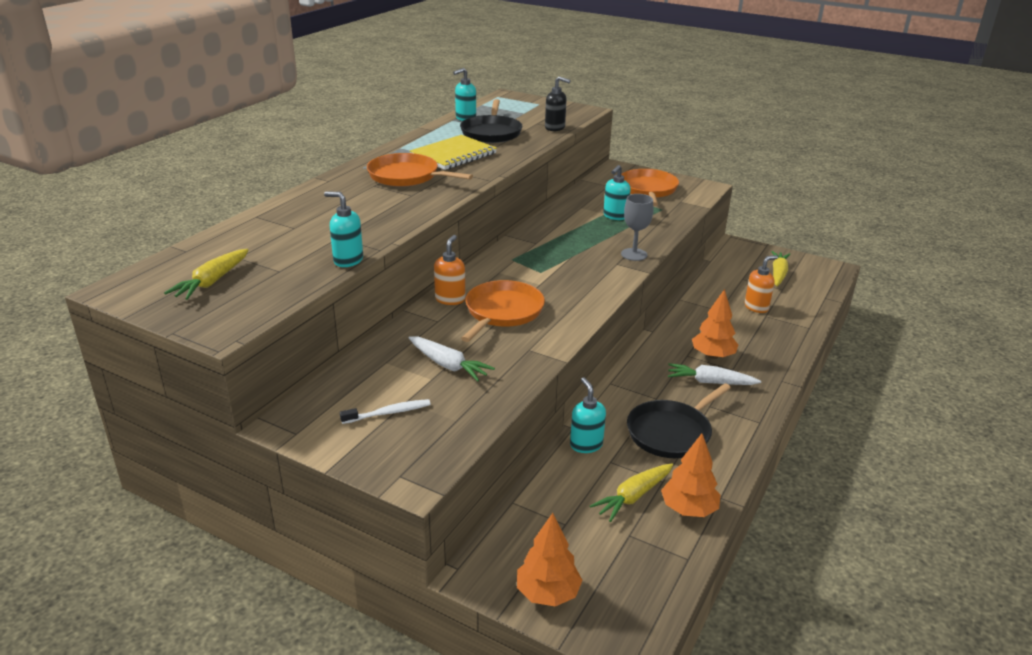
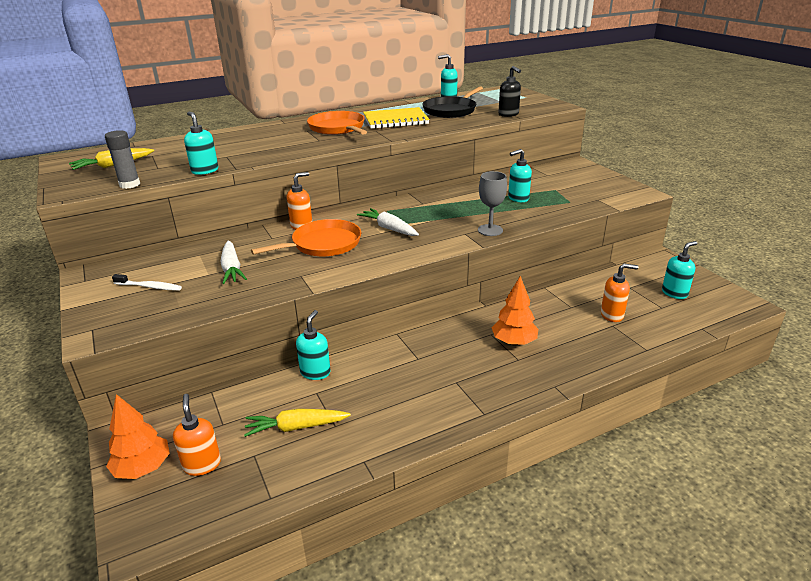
camera: 35 degrees right, 0 degrees up
orange pan [621,169,679,206] -> none
black pan [627,383,731,458] -> none
orange tree [661,433,720,517] -> none
white carrot [668,363,761,385] -> white carrot moved to [357,208,419,236]
yellow carrot [771,251,790,286] -> turquoise soap dispenser [662,241,697,299]
none -> grey glue stick [105,130,140,189]
none -> orange soap dispenser [173,394,221,476]

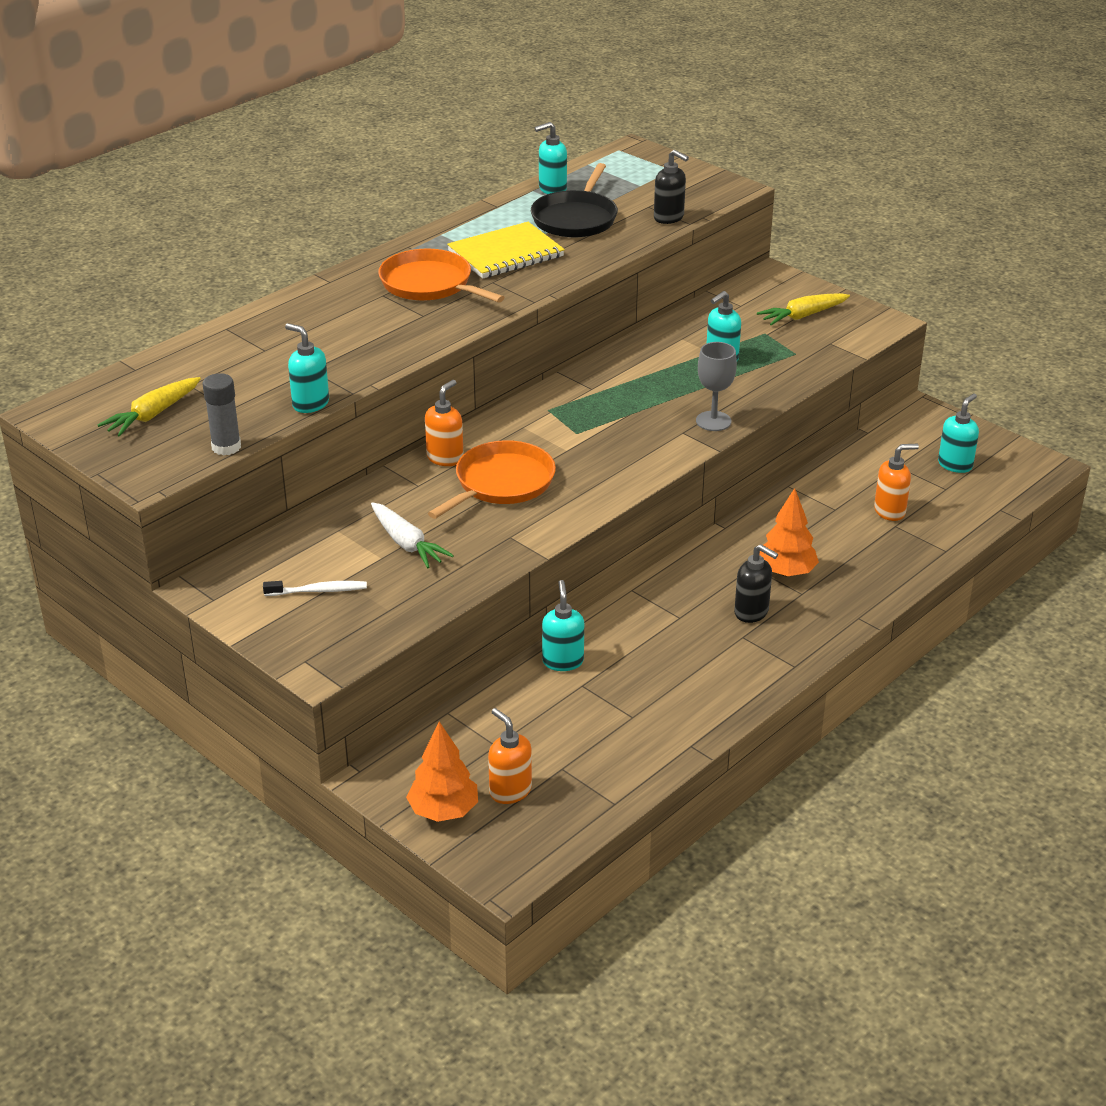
camera: 20 degrees left, 5 degrees up
yellow carrot [244,409,351,437] -> yellow carrot moved to [757,293,850,325]
white carrot [357,208,419,236] -> none
none -> black soap dispenser [734,544,778,623]

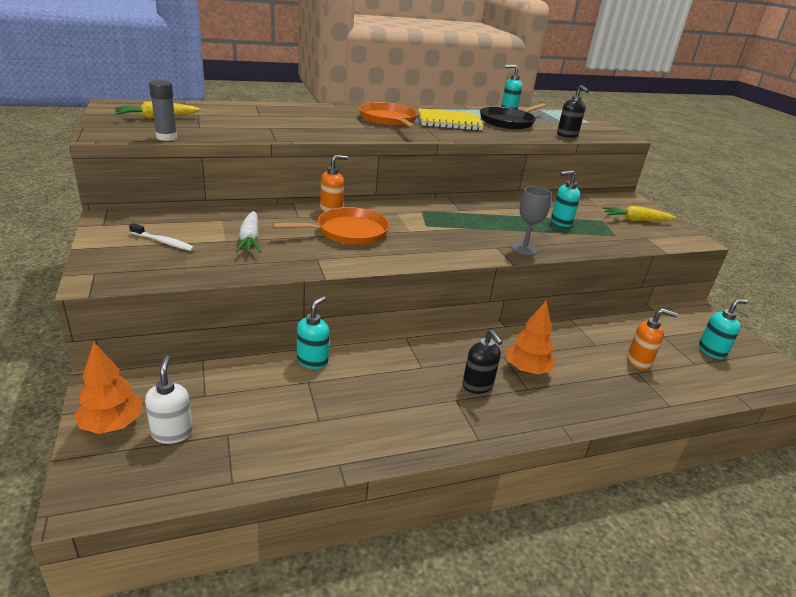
camera: 25 degrees right, 5 degrees down
turquoise soap dispenser [285,323,329,413] -> none
orange soap dispenser [488,708,532,804] -> white soap dispenser [145,356,193,444]

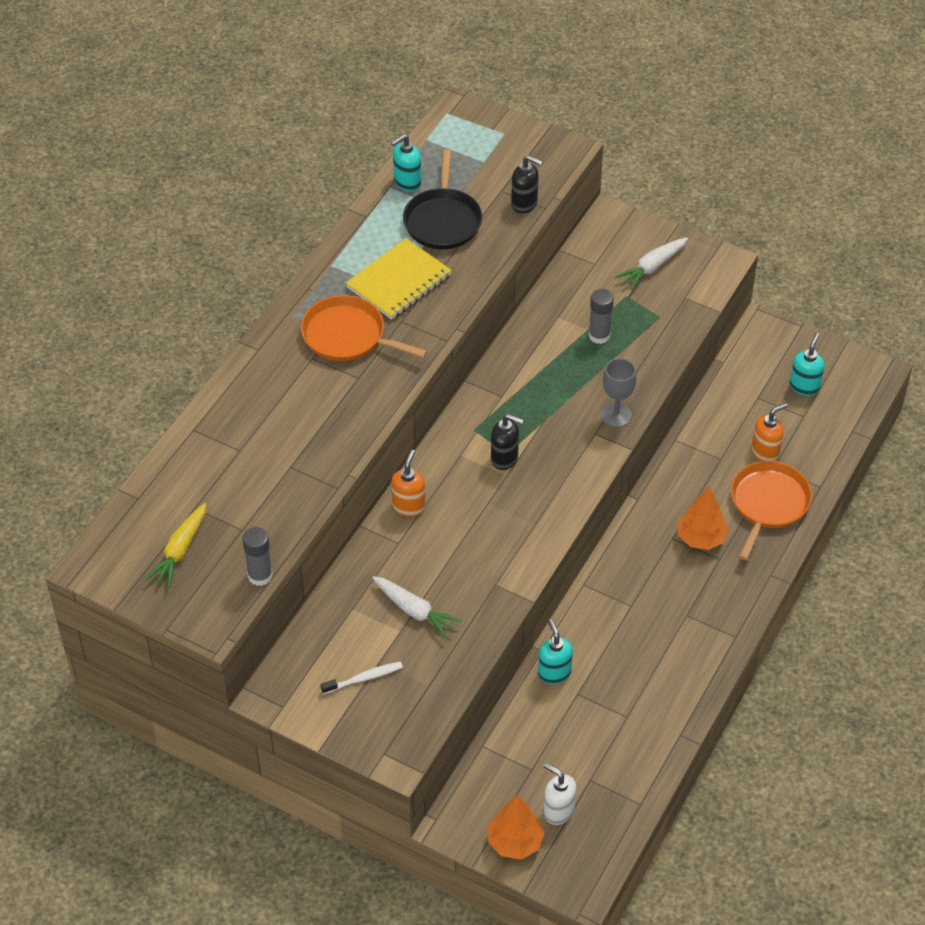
camera: 40 degrees left, 20 degrees up
orange pan [272,207,390,245] -> orange pan moved to [731,461,812,560]
black soap dispenser [462,329,503,394] -> black soap dispenser moved to [491,414,524,470]
turquoise soap dispenser [551,170,580,227] -> grey glue stick [589,289,614,344]
yellow carrot [602,206,677,221] -> white carrot [615,237,688,290]

